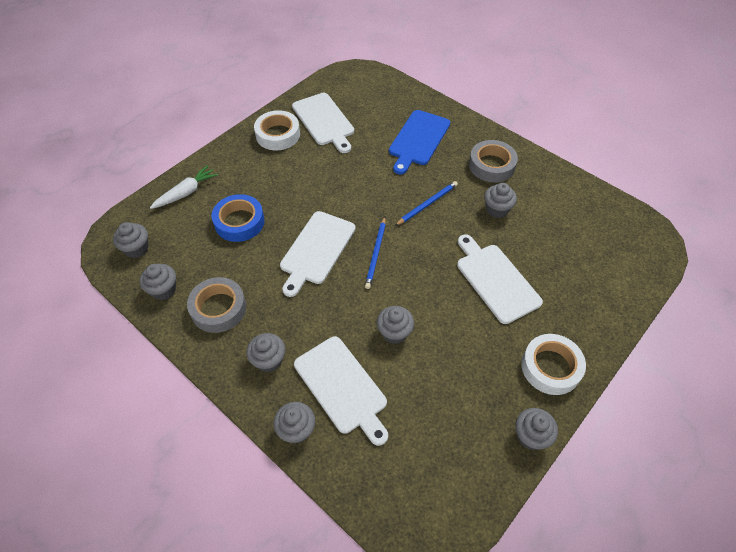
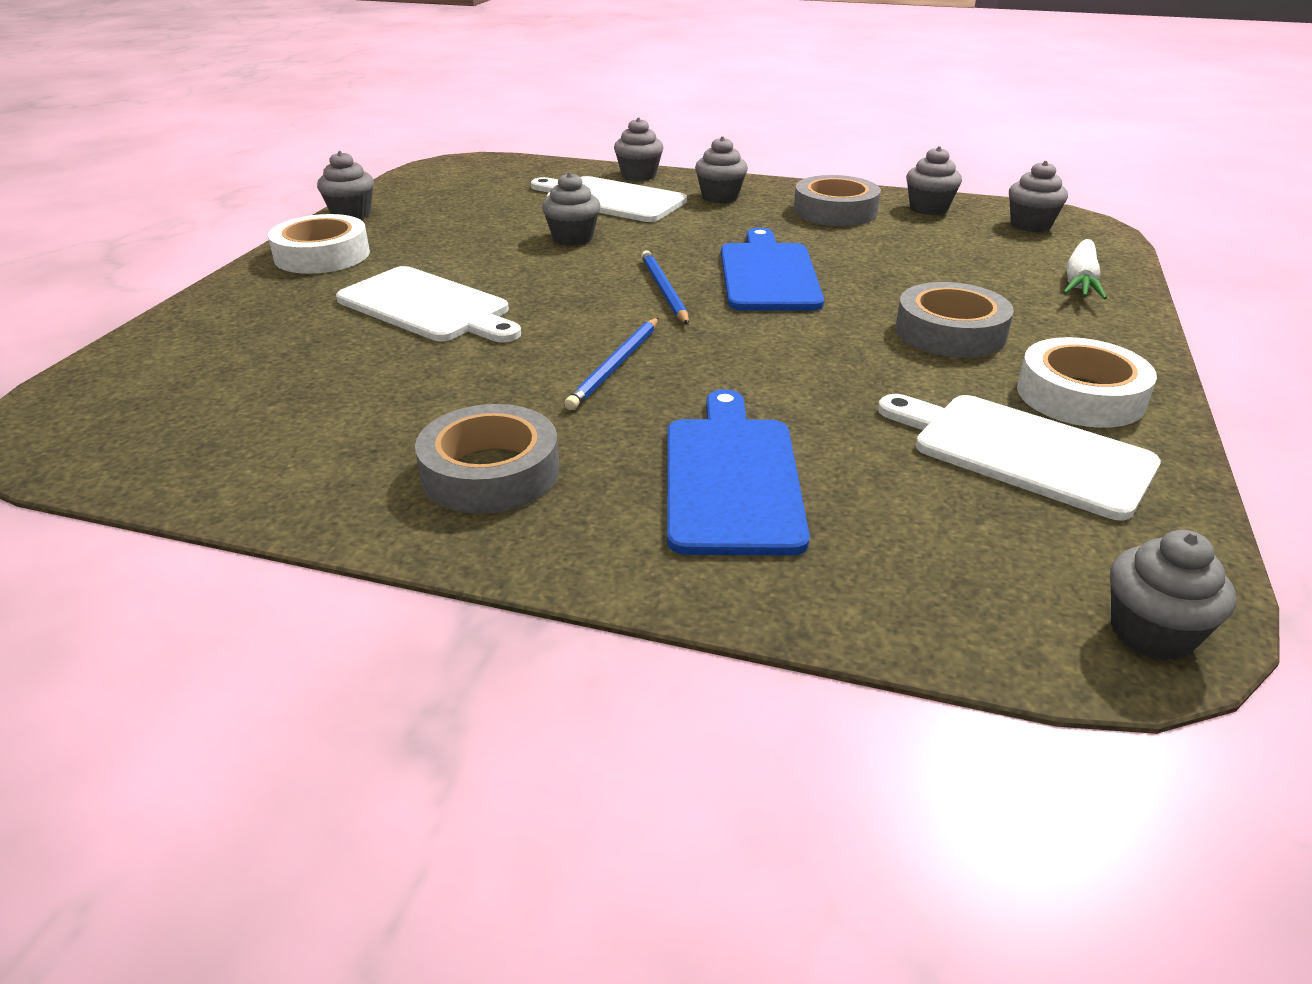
camera: 155 degrees right, 20 degrees down
blue tape [212,194,265,242] -> none
white cutting board [280,211,355,297] -> blue cutting board [721,228,824,310]
grey cupcake [484,183,517,218] -> grey cupcake moved to [1110,530,1236,661]
none -> grey tape [896,282,1014,358]

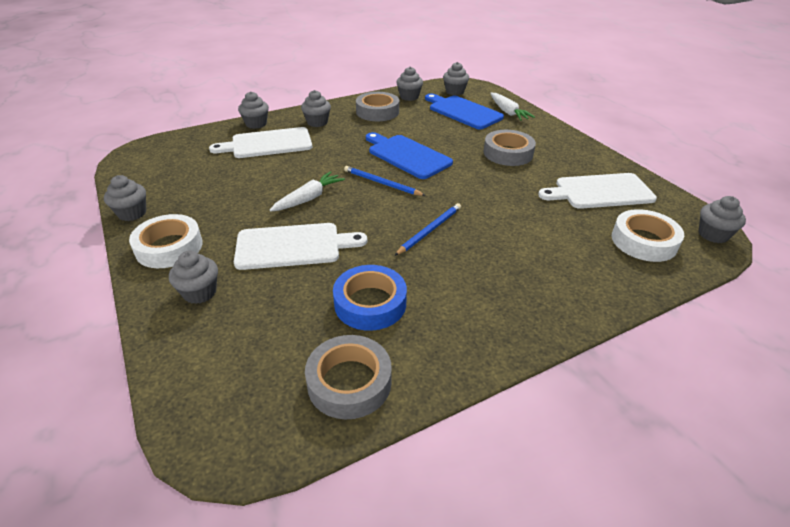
camera: 45 degrees left, 5 degrees up
grey tape [415,404,559,514] -> grey tape moved to [305,335,392,419]
grey cupcake [542,172,601,246] -> grey cupcake moved to [169,250,218,304]
blue pencil [564,318,658,410] -> blue pencil turned 120 degrees counterclockwise [394,203,461,256]
blue cutting board [667,389,810,556] -> blue cutting board moved to [425,94,504,129]
white tape [1017,337,1157,428] -> white tape moved to [612,209,684,262]
none -> white carrot [270,171,345,212]
none -> blue tape [333,265,407,331]

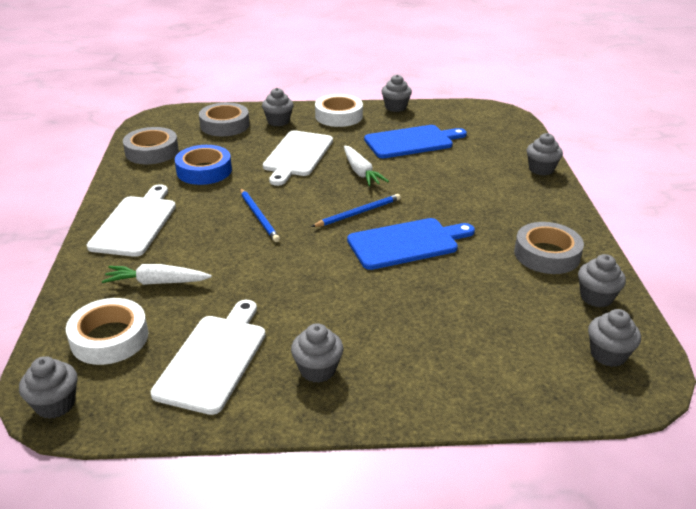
camera: 115 degrees right, 5 degrees down
white cutting board [209,127,312,158] -> white cutting board moved to [87,184,176,257]
grey cupcake [301,90,331,127] -> grey cupcake moved to [291,323,343,383]
blue cutting board [425,94,504,129] -> blue cutting board moved to [364,125,467,158]
grey tape [483,130,536,166] -> grey tape moved to [199,102,249,136]
white carrot [490,93,535,121] -> white carrot moved to [102,264,212,285]

